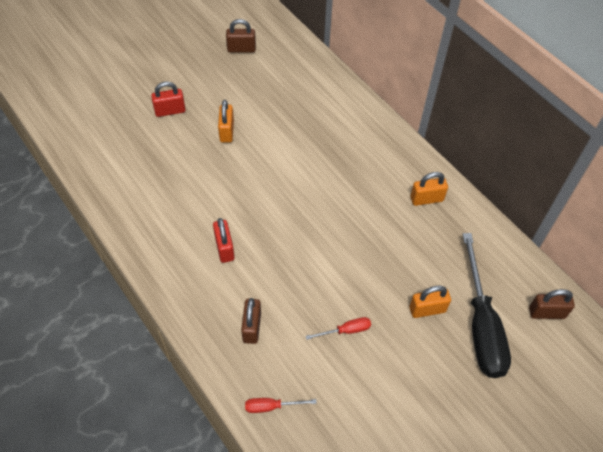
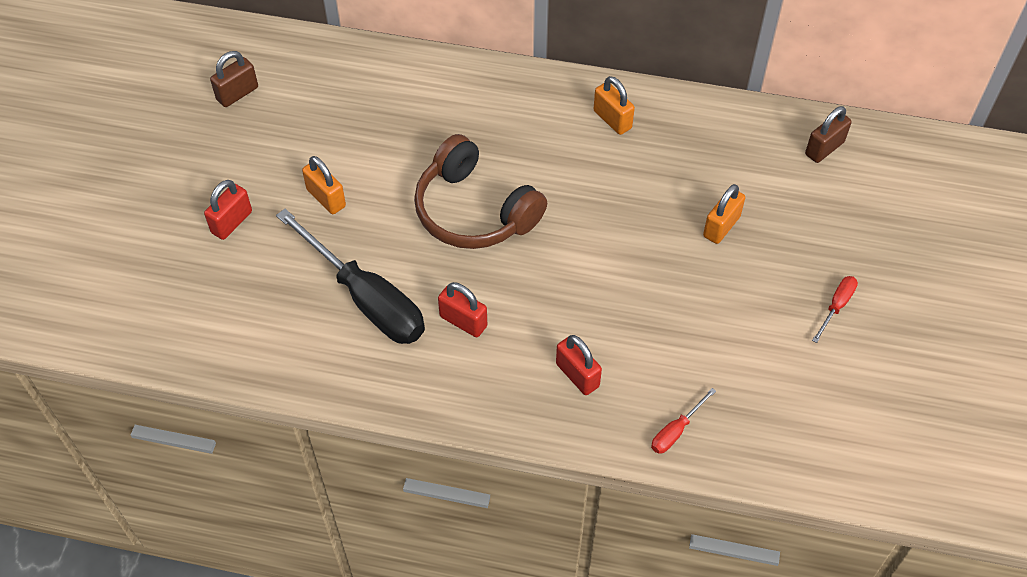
camera: 40 degrees left, 0 degrees up
brown padlock [241,298,261,344] -> red padlock [556,335,602,395]
red screwdriver [306,317,371,340] -> red screwdriver moved to [812,276,858,343]
orange padlock [410,172,448,206] -> orange padlock turned 75 degrees counterclockwise [593,76,635,135]
black screwdriver [463,233,511,378] -> black screwdriver moved to [276,209,425,344]
none -> brown headphones [414,134,547,249]

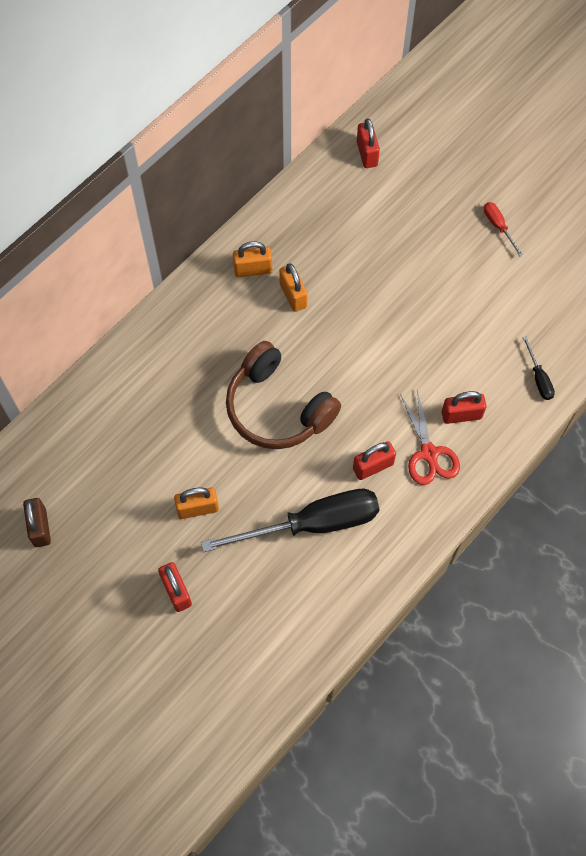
camera: 60 degrees left, 10 degrees up
brown headphones [414,134,547,249] -> brown headphones turned 60 degrees clockwise [226,341,341,449]
red screwdriver [651,388,716,454] -> black screwdriver [522,336,555,400]
orange padlock [703,184,745,244] -> orange padlock moved to [279,263,307,312]
brown padlock [805,106,852,163] -> red padlock [357,118,380,168]
none -> red scissors [400,390,460,485]

